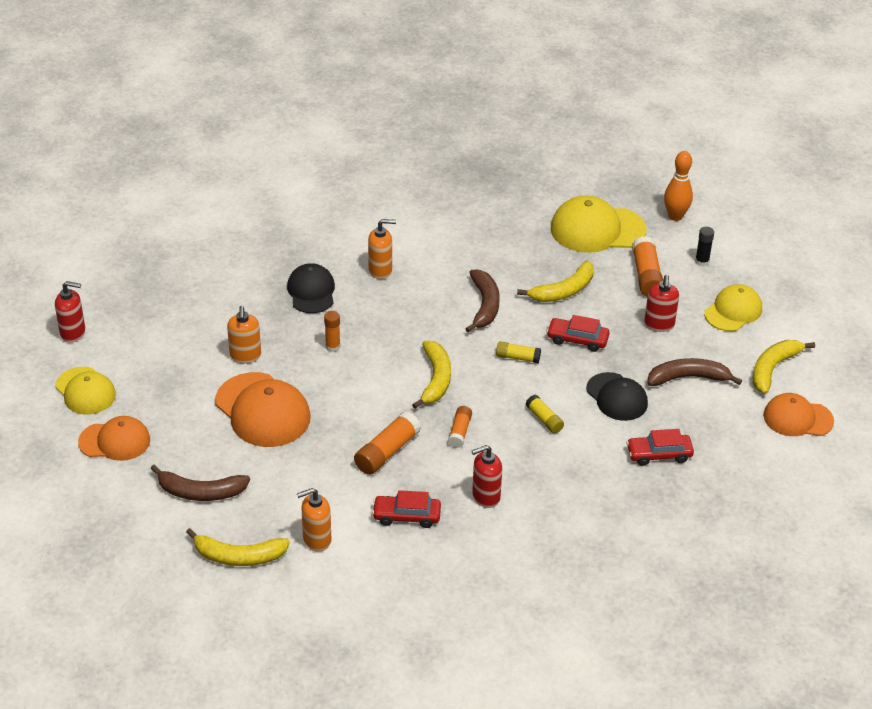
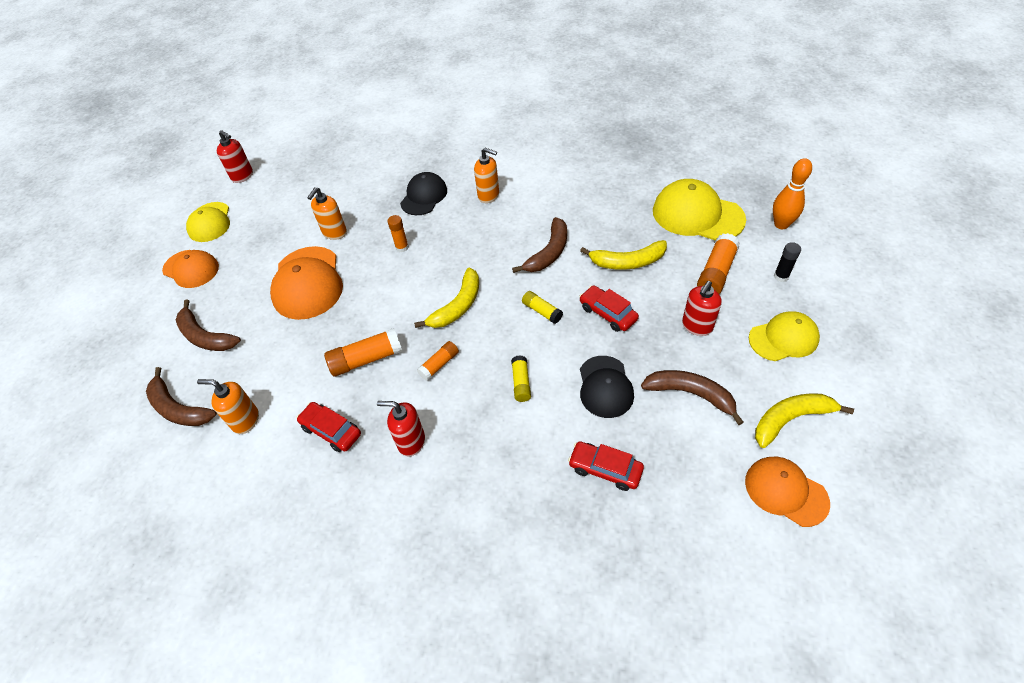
camera: 35 degrees right, 10 degrees up
yellow banana [186,528,290,566] -> brown banana [146,367,217,426]

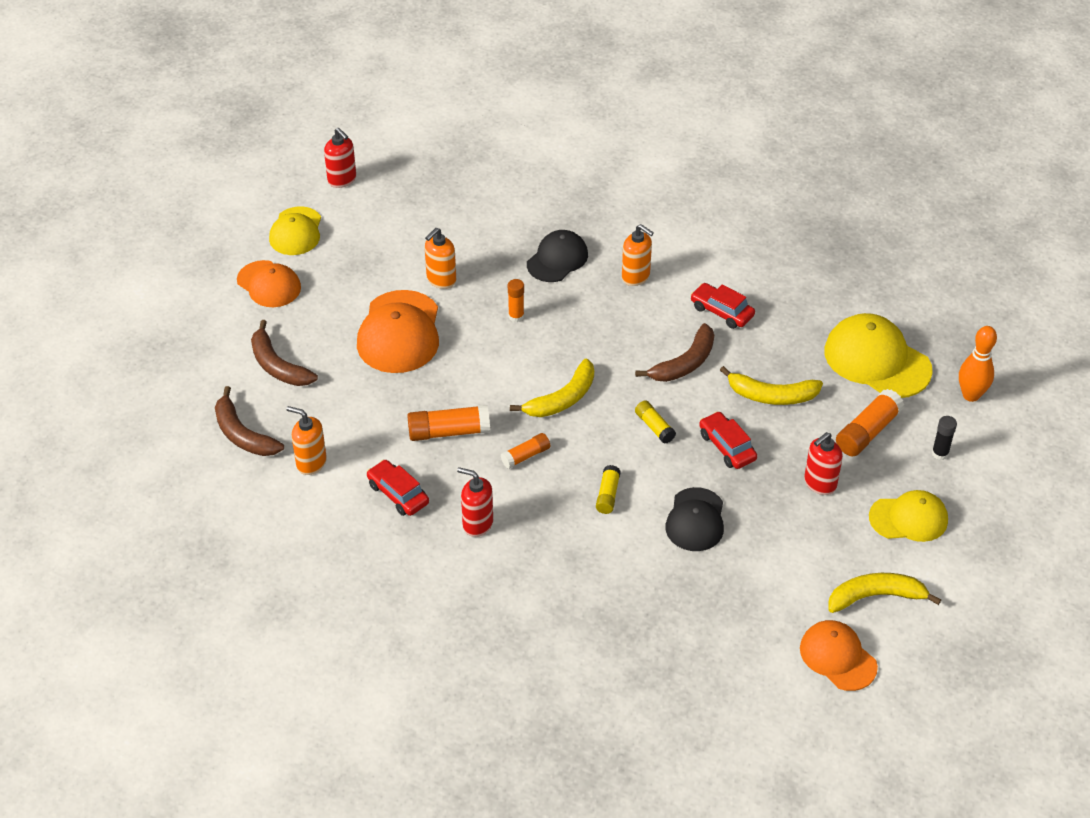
camera: 10 degrees right, 5 degrees down
red car [568,441,644,491] -> red car moved to [690,283,755,329]
brown banana [641,370,744,425] -> none

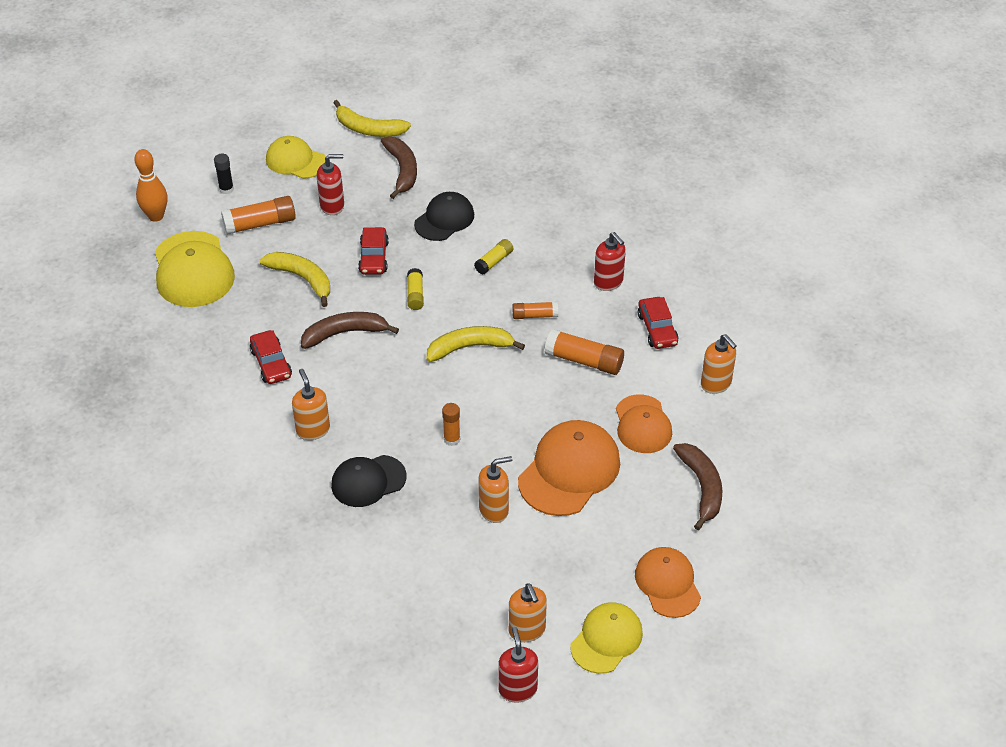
camera: 150 degrees left, 0 degrees up
brown banana [215,386,284,456] -> brown banana moved to [381,136,417,199]
orange cap [800,620,878,691] -> orange cap moved to [616,394,672,453]
none -> orange soap dispenser [509,583,547,642]

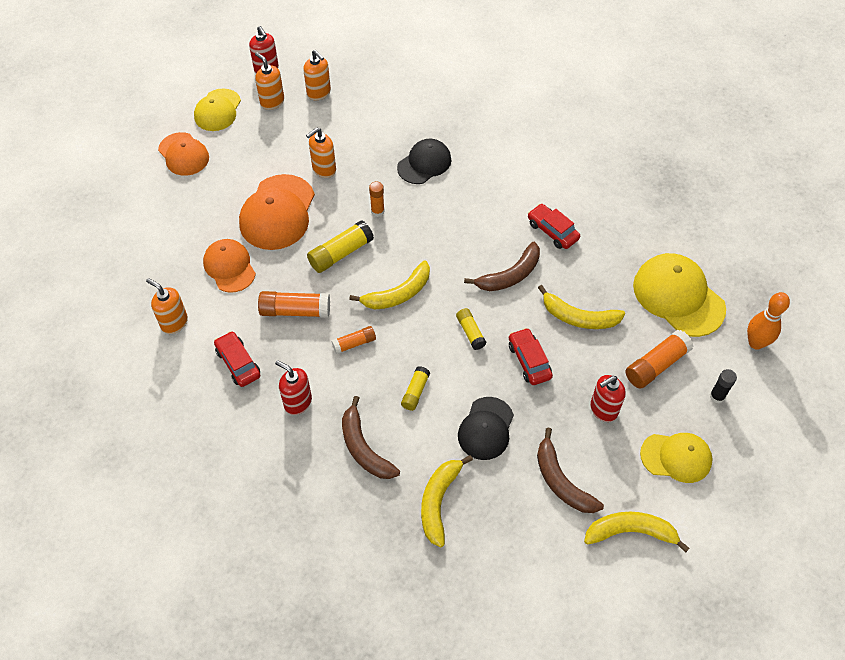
camera: 160 degrees right, 10 degrees up
orange soap dispenser [292,369,330,440] -> orange soap dispenser moved to [303,50,331,100]
brown banana [673,443,722,530] -> brown banana moved to [342,396,400,479]
none -> yellow glue stick [307,220,374,273]
none -> yellow banana [421,455,473,548]

